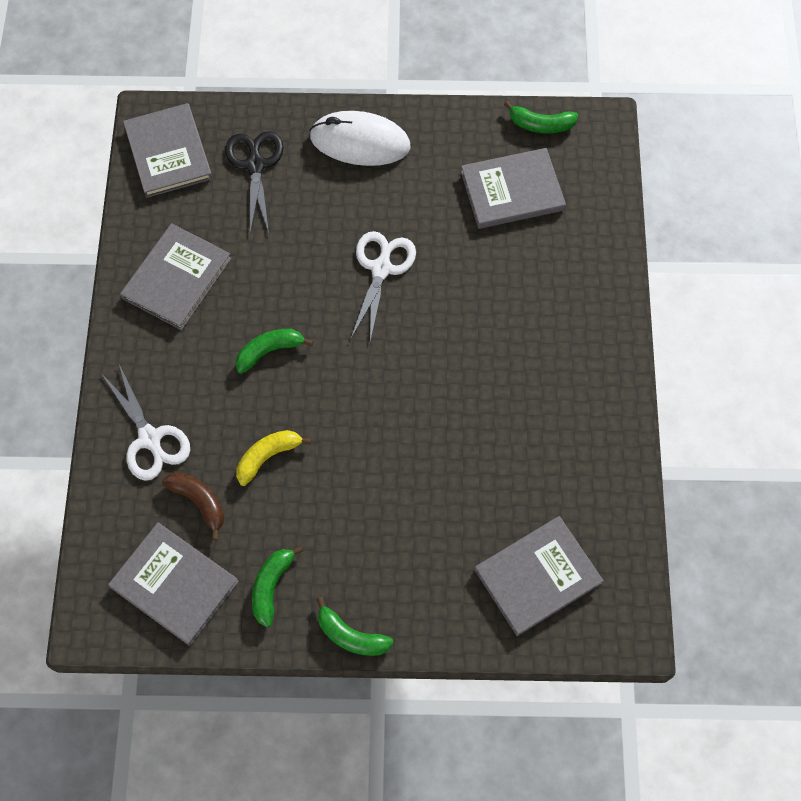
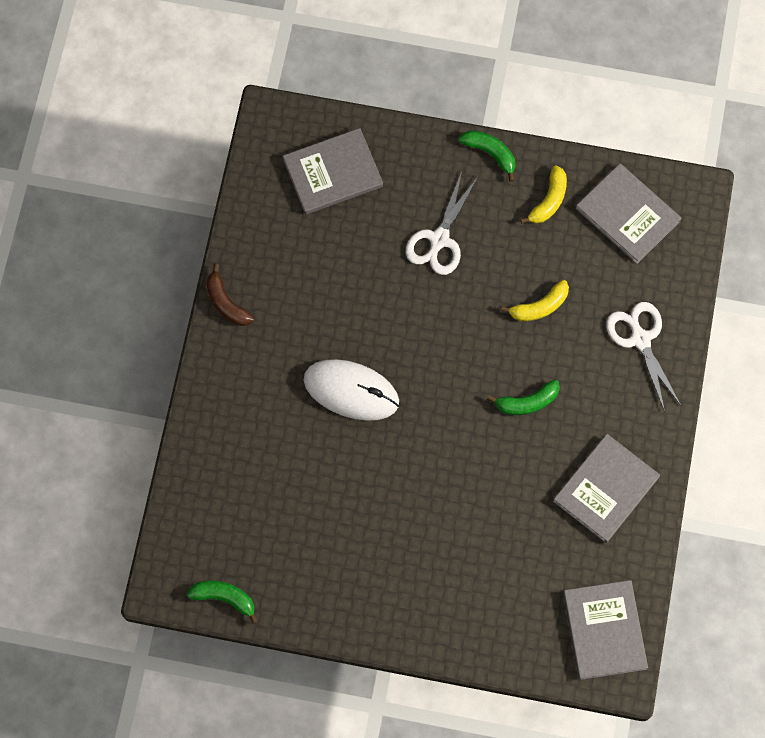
camera: 170 degrees left, 5 degrees up
brown banana [162,472,224,541] -> brown banana moved to [206,264,254,326]
black scissors [225,131,284,233] -> none
green banana [252,545,303,627] -> yellow banana [520,165,567,224]
white mouse [309,111,411,166] -> white mouse moved to [303,359,399,421]
white scissors [351,231,416,342] -> white scissors moved to [406,171,478,275]
grey book [461,148,566,229] -> none

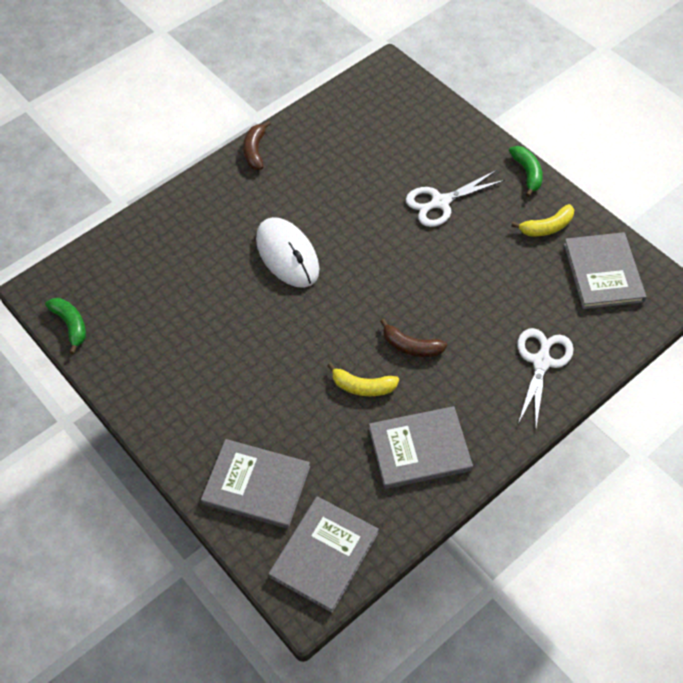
camera: 40 degrees right, 15 degrees down
grey book [283,128,383,214] -> grey book moved to [201,439,310,529]
green banana [487,380,560,415] -> brown banana [380,319,447,357]
yellow banana [501,280,569,321] -> yellow banana moved to [327,363,399,396]

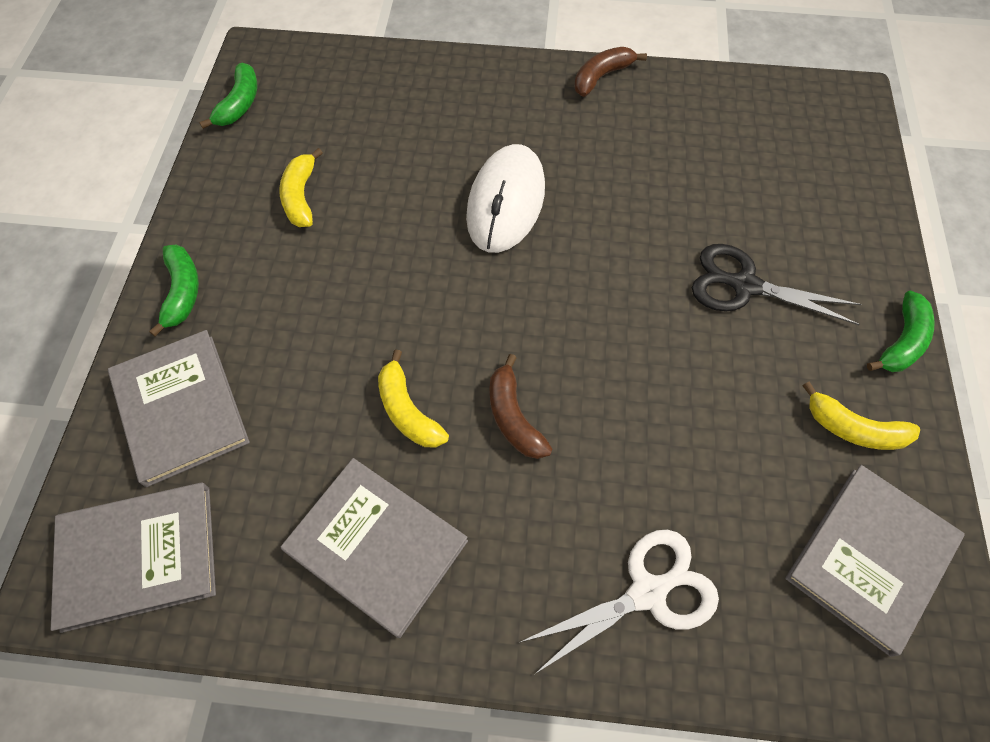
camera: 45 degrees right, 5 degrees up
white scissors [406,171,505,227] -> black scissors [692,244,861,325]
none -> green banana [149,244,199,337]
none -> yellow banana [279,148,323,227]

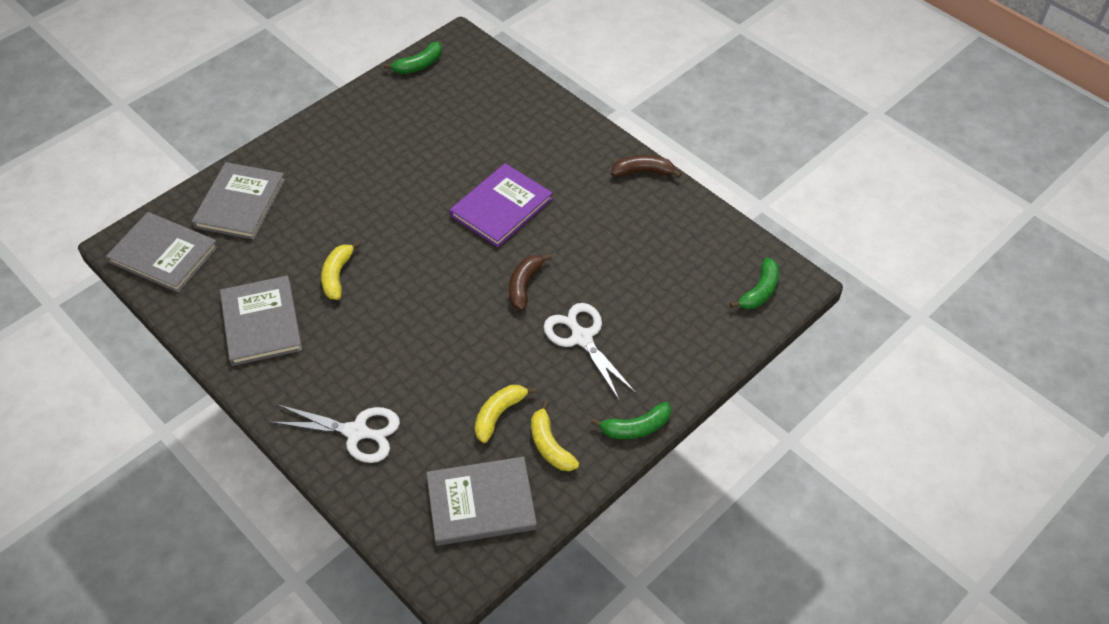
camera: 40 degrees right, 10 degrees down
green banana [149,244,199,337] -> green banana moved to [730,257,779,309]
yellow banana [279,148,323,227] -> yellow banana moved to [475,385,537,443]
white mouse [466,144,545,253] -> purple book [450,163,553,247]
brown banana [490,354,552,459] -> brown banana moved to [509,253,552,310]
black scissors [692,244,861,325] -> white scissors [544,303,636,401]

